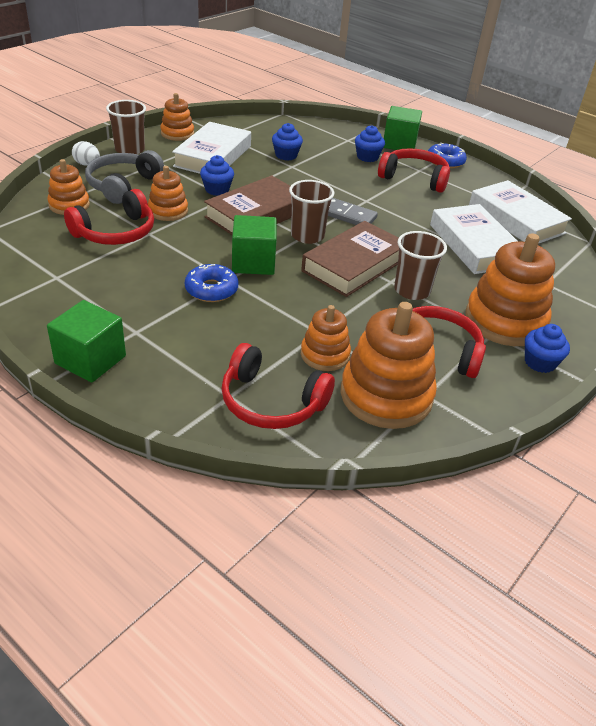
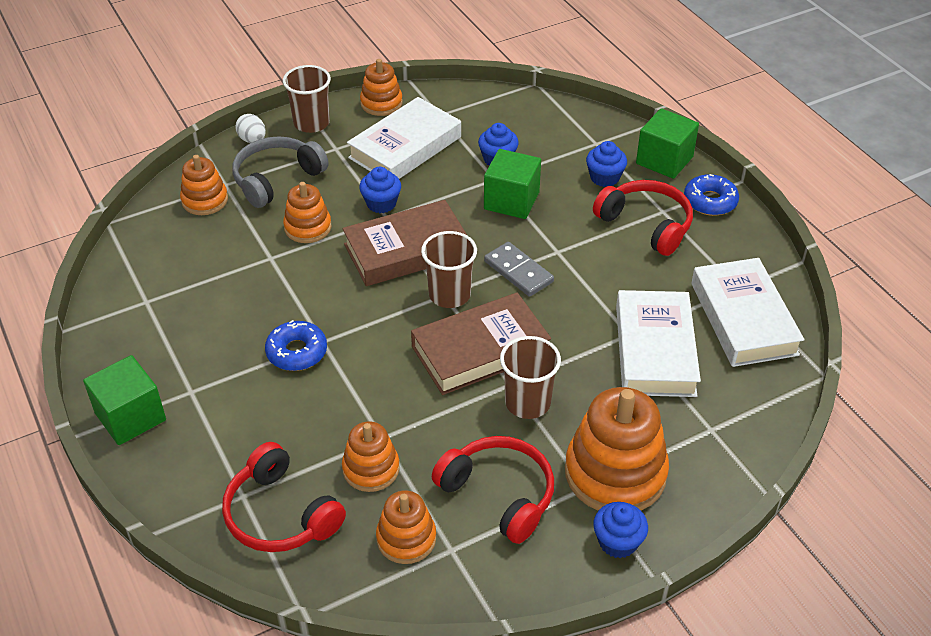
camera: 25 degrees right, 5 degrees up
red headphones [64,189,154,245] -> none
green cube [232,215,277,275] -> green cube moved to [484,149,541,219]
orange stacking toy [341,302,437,429] -> orange stacking toy [376,490,436,564], size x0.56

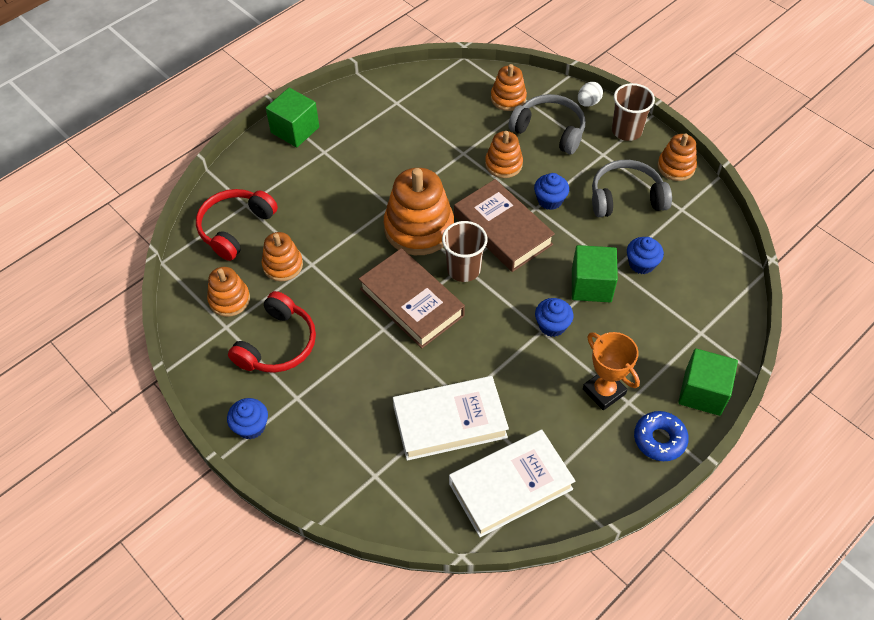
camera: 75 degrees right, 10 degrees up
blue donut [265,320,327,371] -> none
white book [347,97,461,179] -> grey headphones [592,160,672,217]
grey domino [484,242,554,297] -> none
brown cup [500,336,561,419] -> none
orange stacking toy [565,387,669,511] -> orange stacking toy moved to [384,168,454,255]
blue cupcake [586,141,627,187] -> blue cupcake moved to [535,298,573,337]
red headphones [593,180,693,256] -> orange trophy [583,332,640,410]

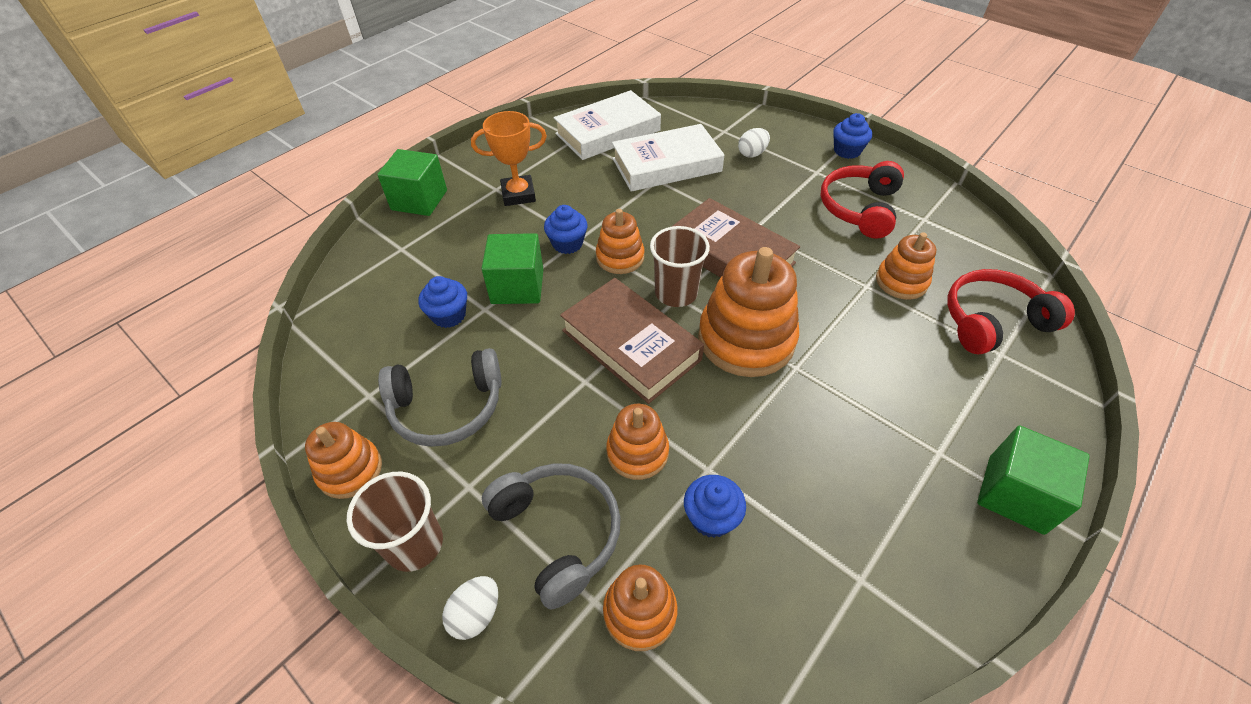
camera: 175 degrees right, 5 degrees down
red headphones [196,189,278,261] -> red headphones turned 135 degrees counterclockwise [947,269,1075,354]
orange stacking toy [207,267,250,317] -> orange stacking toy moved to [596,209,644,274]
grey headphones [508,94,585,154] -> grey headphones turned 150 degrees counterclockwise [482,463,621,610]
blue cupcake [534,173,569,210] -> blue cupcake moved to [684,475,746,538]
orange trophy [583,332,640,410] -> orange trophy turned 60 degrees counterclockwise [471,111,547,206]
blue donut [634,411,689,461] -> none
none -> white egg [738,128,770,158]

